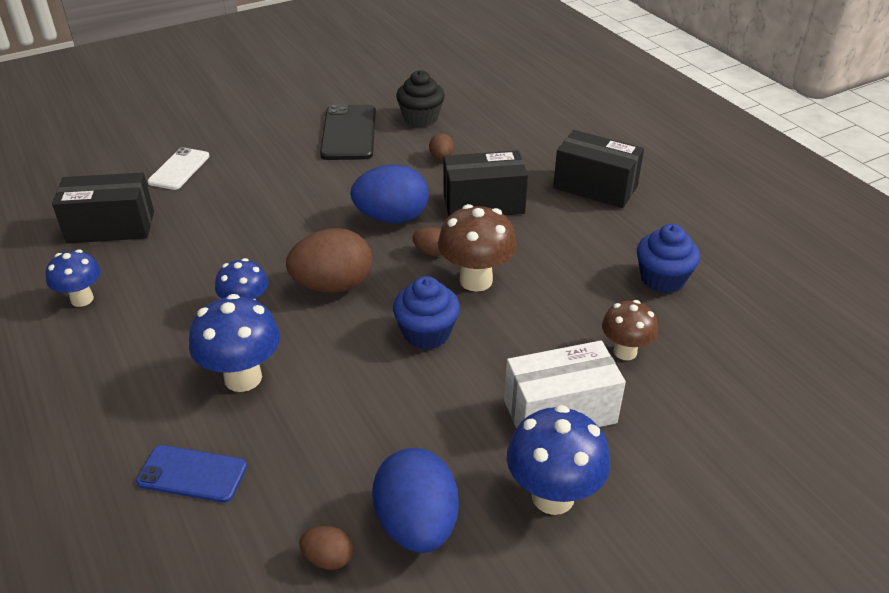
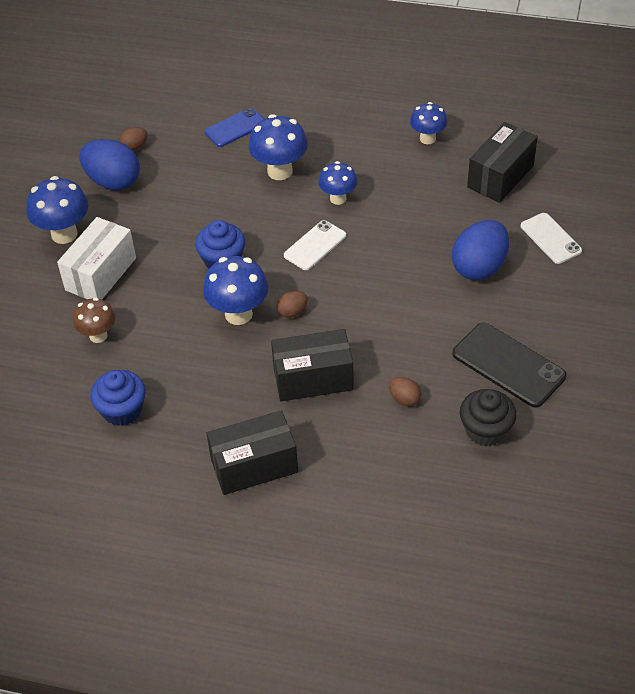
camera: 135 degrees right, 10 degrees up
brown egg [286,228,372,293] -> white phone [284,220,346,270]
blue egg [350,165,429,223] -> blue egg moved to [452,220,509,280]
brown mushroom [438,204,517,292] -> blue mushroom [203,256,268,325]
black box [443,150,528,216] -> black box turned 45 degrees clockwise [271,329,354,402]

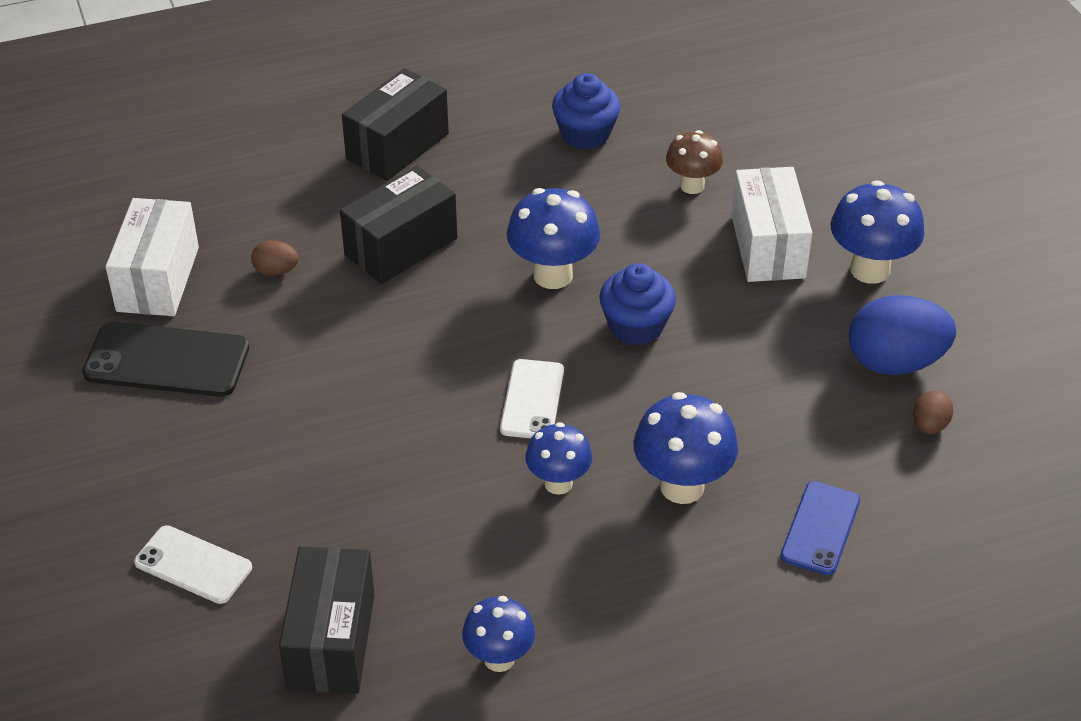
camera: 145 degrees right, 5 degrees down
brown egg [276,291,308,318] -> none
blue egg [452,220,509,280] -> none
black cupcake [460,389,517,447] -> white box [106,198,199,316]

